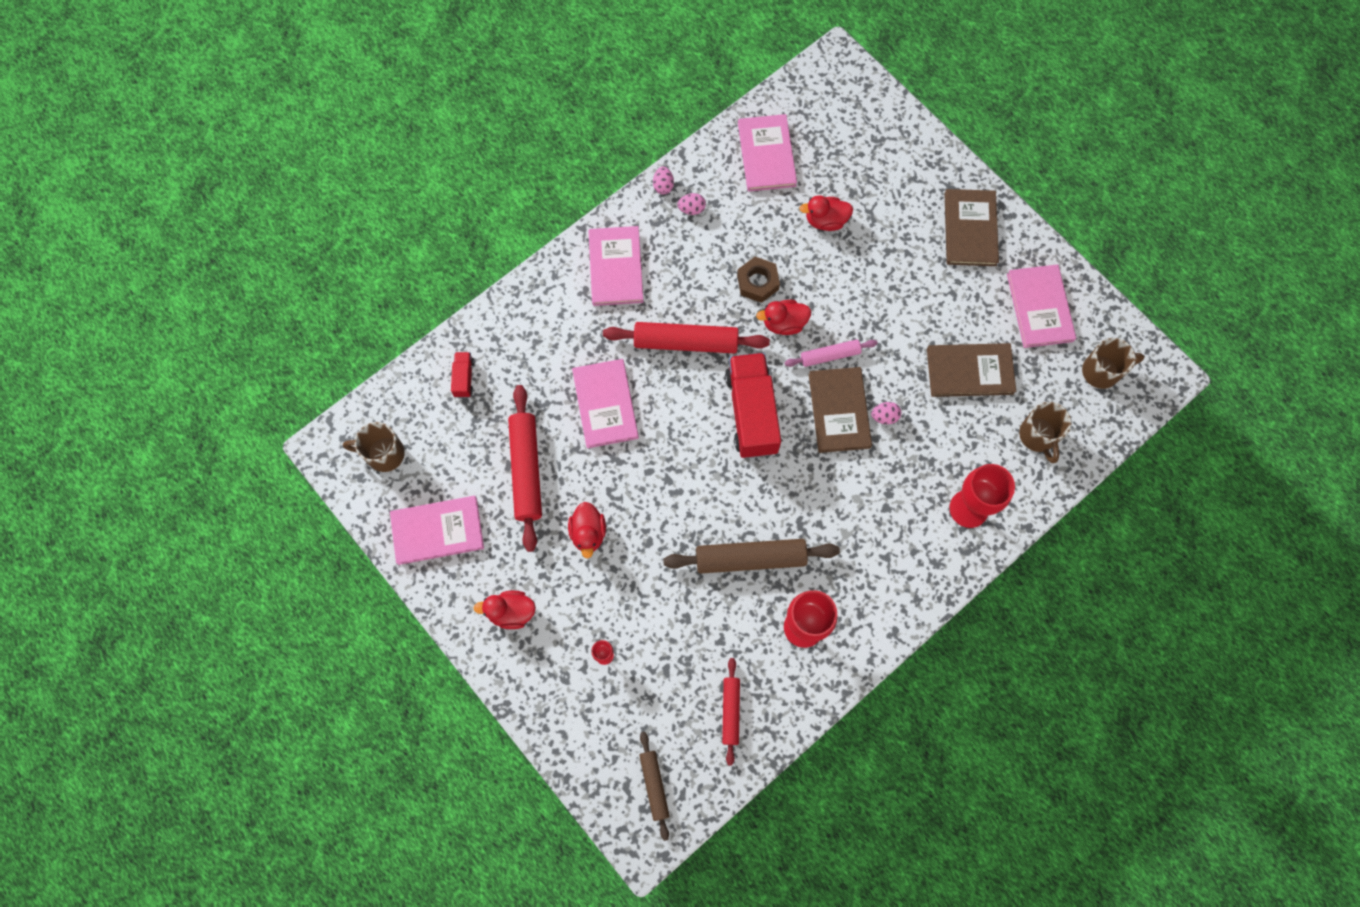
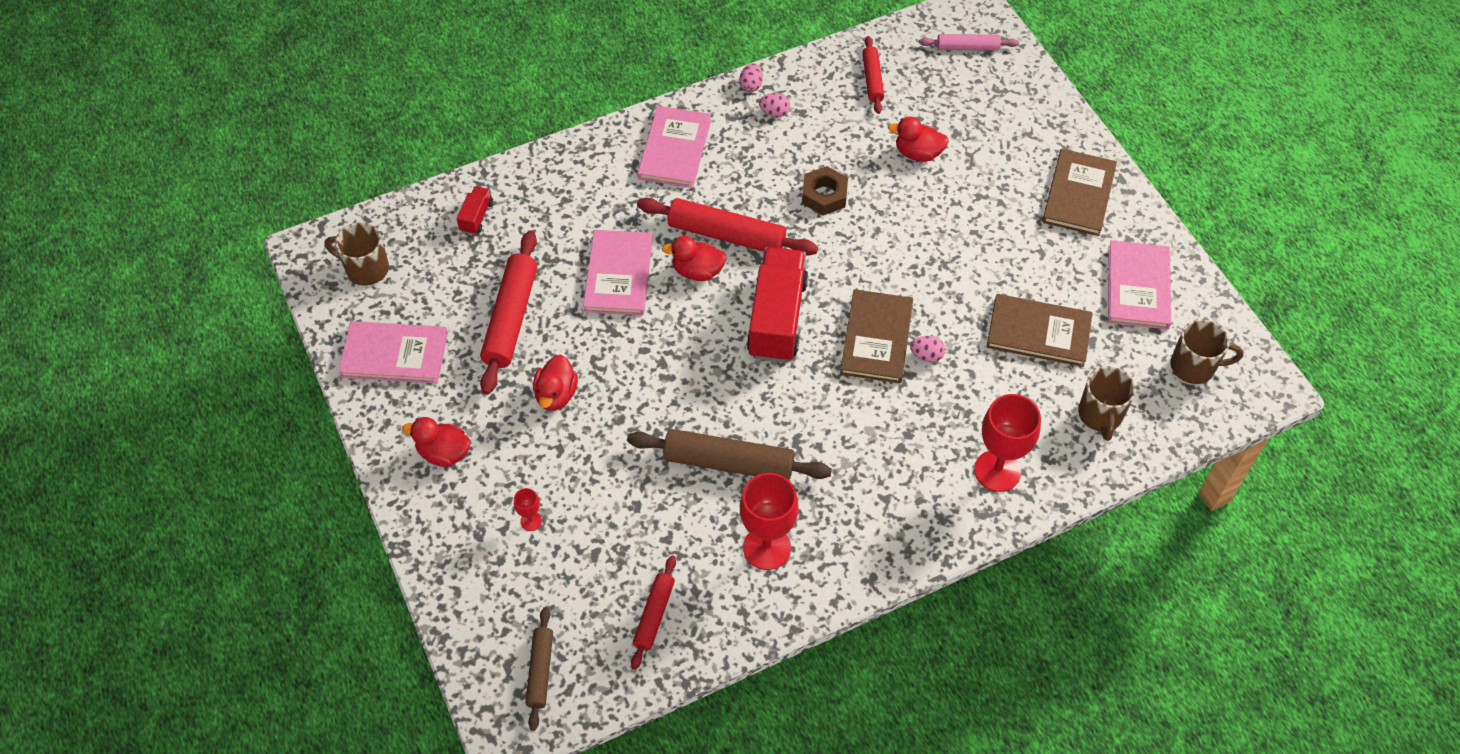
camera: 15 degrees right, 15 degrees down
pink book [738,114,797,192] -> red rolling pin [862,36,884,114]
red duck [756,300,811,335] -> red duck moved to [662,236,727,281]
pink rolling pin [785,339,878,367] -> pink rolling pin moved to [919,34,1019,51]

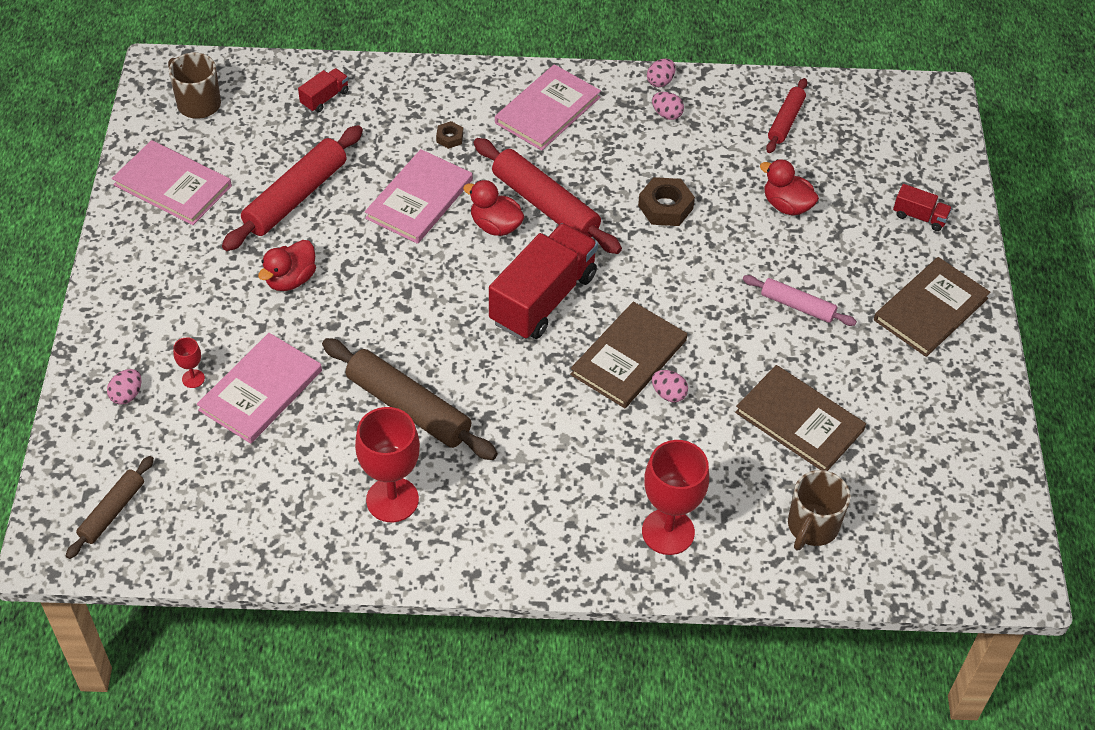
camera: 25 degrees right, 5 degrees down
red duck [402,417,471,467] -> none
red rolling pin [631,555,676,670] -> none
pink rolling pin [919,34,1019,51] -> pink rolling pin moved to [743,275,857,326]
pink book [1108,240,1171,330] -> pink book moved to [197,333,322,444]
brown mug [1170,319,1243,384] -> none
none -> pink egg [107,369,141,405]
none -> brown nut [436,121,463,149]
none -> red truck [893,184,952,231]

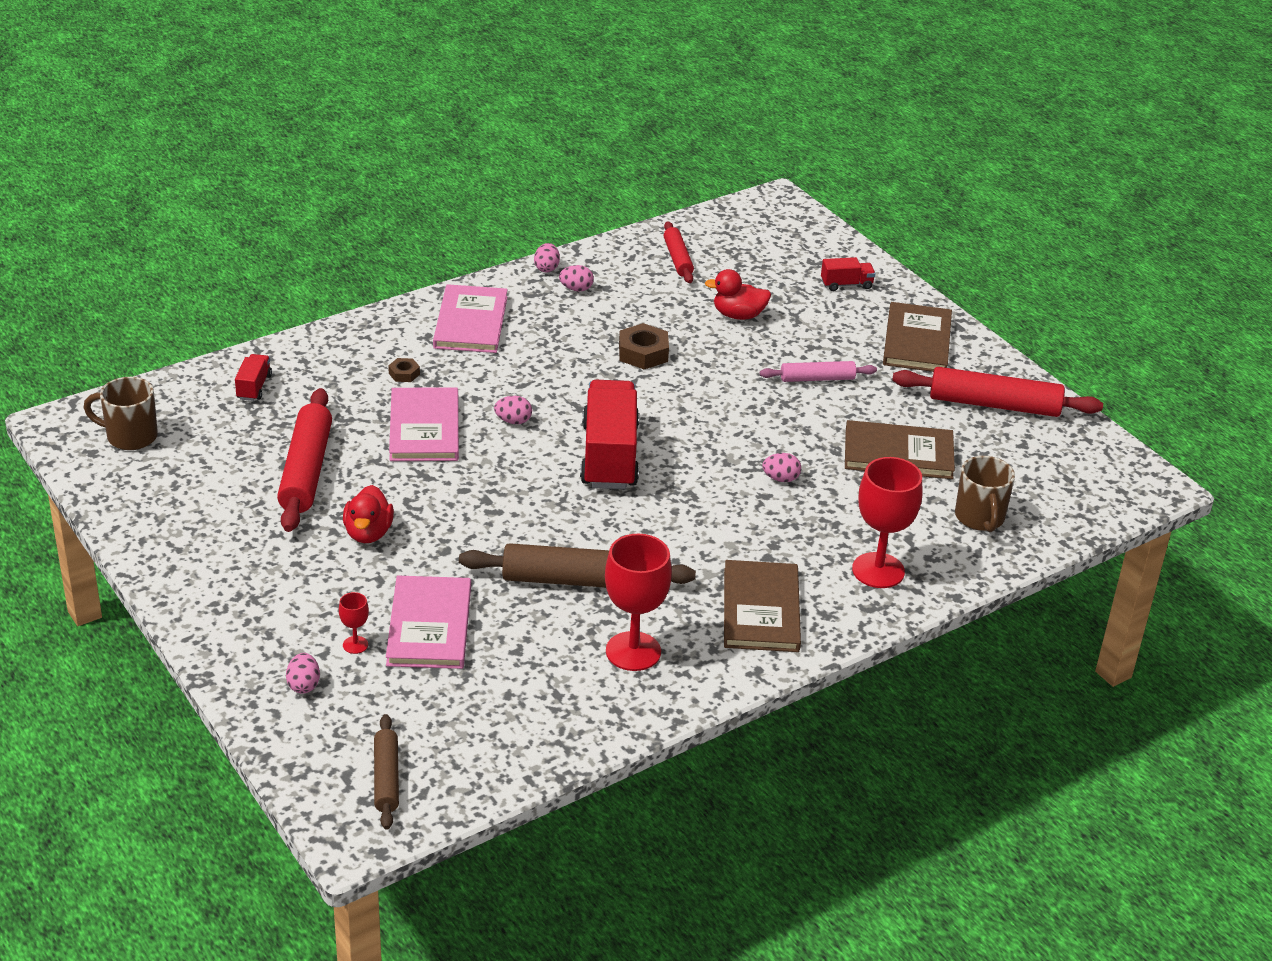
camera: 35 degrees left, 15 degrees down
pink book [112,140,232,225] -> none
red duck [463,180,524,236] -> pink egg [494,396,532,424]
red rolling pin [474,138,622,254] -> red rolling pin moved to [892,367,1103,417]
brown book [570,302,687,408] -> brown book moved to [724,560,801,652]

